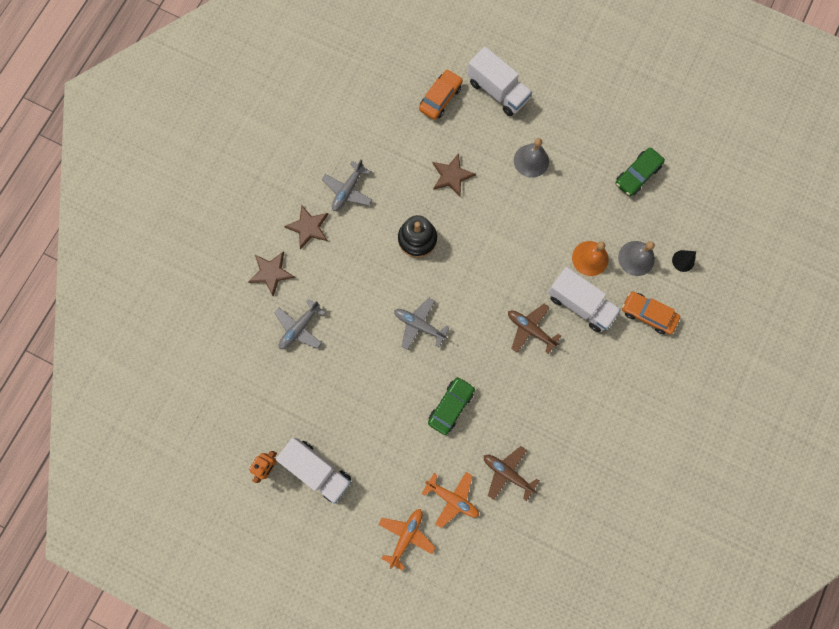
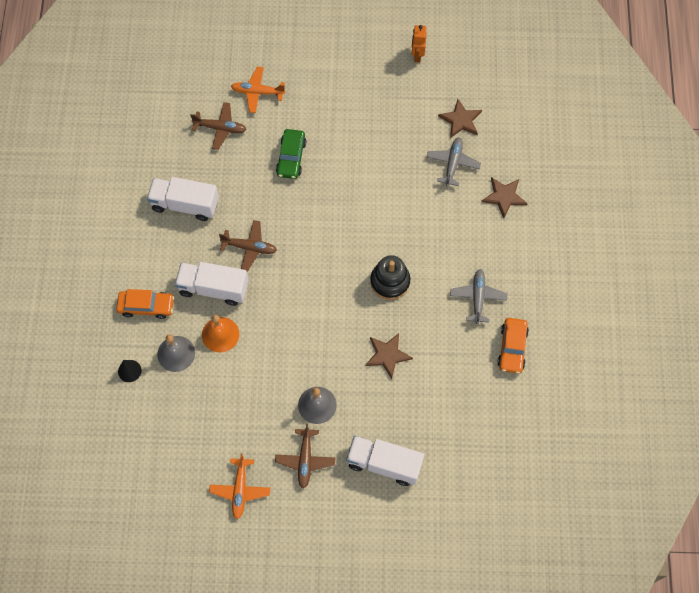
camera: 155 degrees right, 10 degrees down
white truck [276,438,351,504] -> white truck moved to [147,177,219,221]
brown star [284,204,328,250] -> brown star moved to [438,99,482,138]
orange plane [379,509,435,571] -> orange plane moved to [209,454,270,519]
grey plane [394,298,450,350] -> none
orange car [419,69,463,120] -> orange car moved to [497,318,529,374]
green car [615,148,665,196] -> none
none -> brown plane [275,424,335,489]

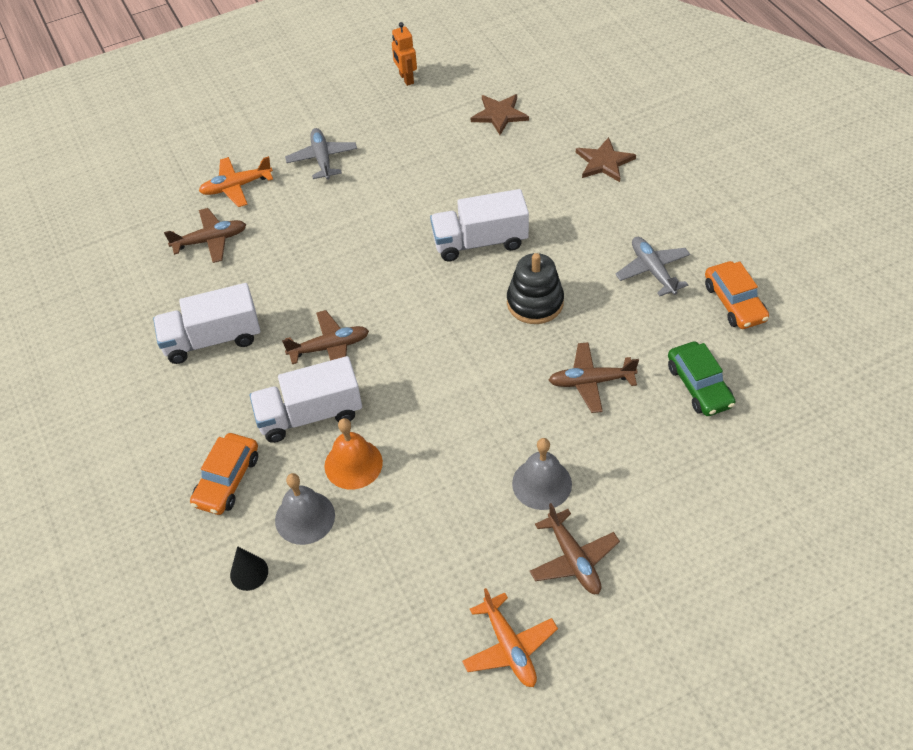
camera: 25 degrees left, 15 degrees down
orange car [116,289,174,319] -> orange car turned 135 degrees clockwise [190,433,258,515]
green car [276,129,306,179] -> green car moved to [668,341,736,416]
white truck [346,436,424,486] -> white truck moved to [430,189,529,261]
brown star [365,333,413,379] -> brown plane [549,342,639,413]
grey plane [427,137,481,187] -> grey plane moved to [285,128,357,180]

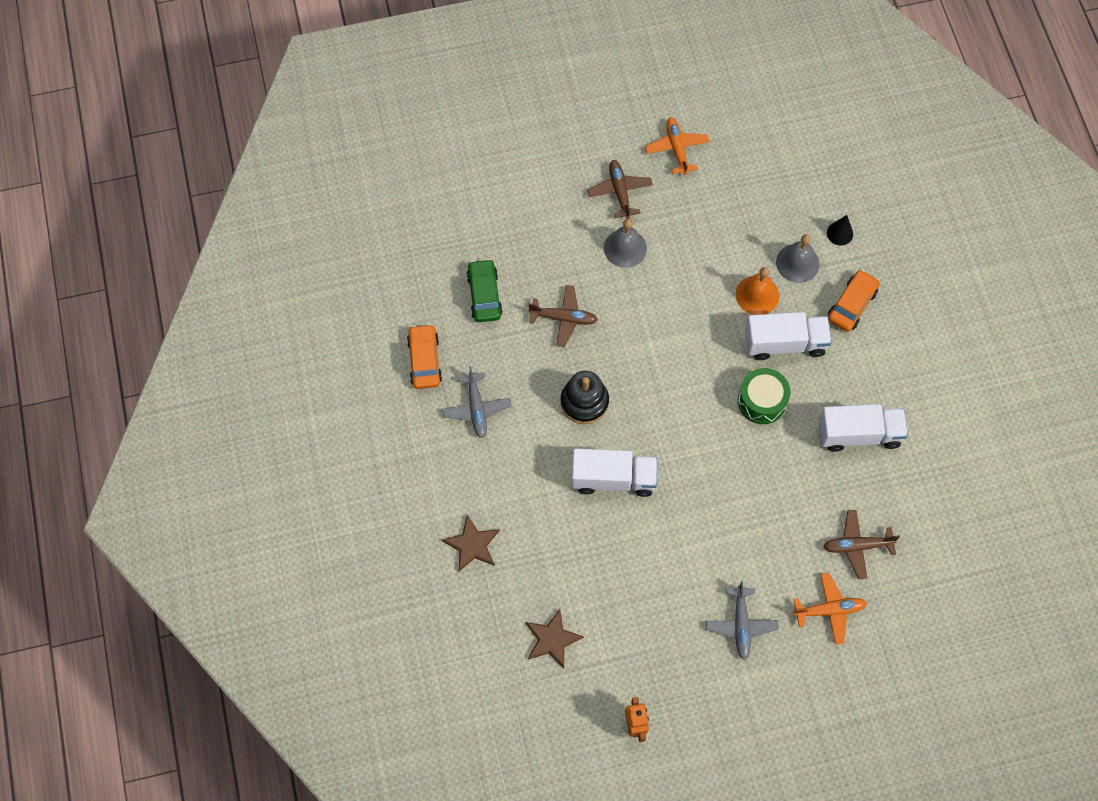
camera: 170 degrees left, 15 degrees up
brown plane [282,310,369,364] -> green drum [738,368,791,424]

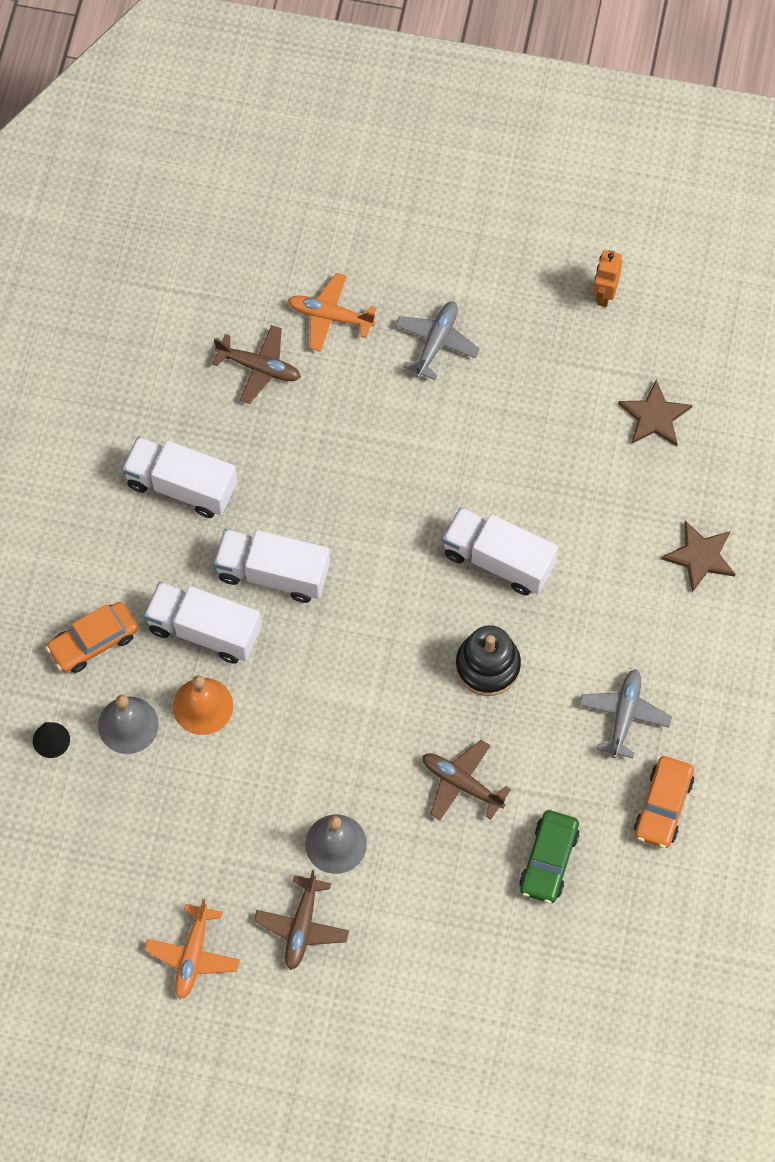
camera: 155 degrees left, 0 degrees up
green drum [738,368,791,424] -> white truck [214,529,330,603]

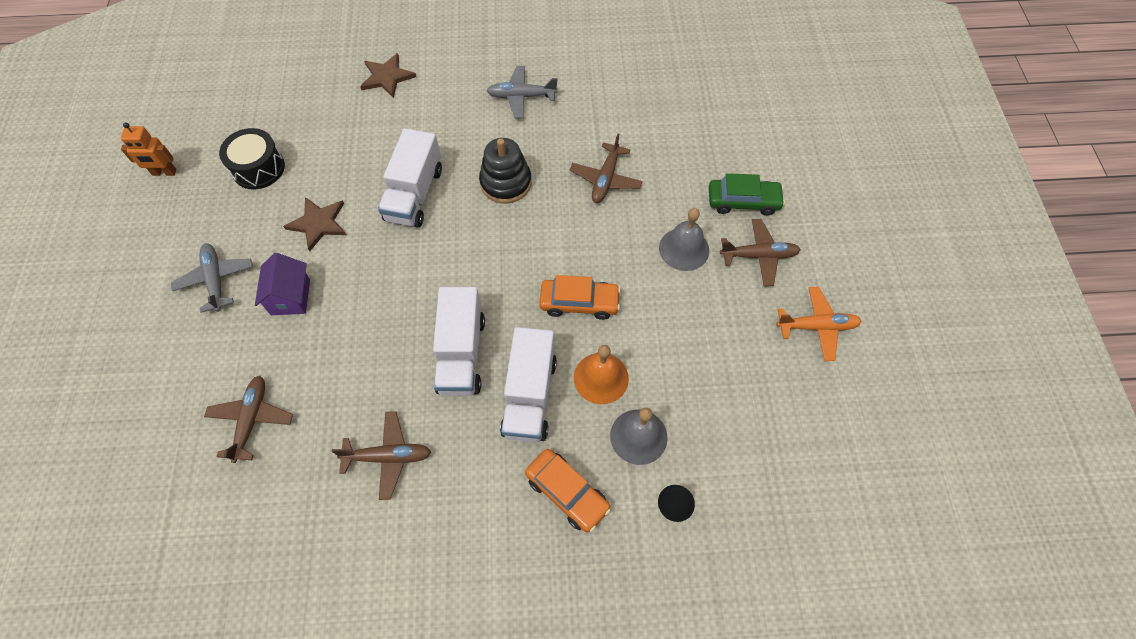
camera: 105 degrees left, 5 degrees down
white truck [122,437,237,518] -> brown plane [332,411,431,500]
orange plane [288,273,377,352] -> none
grey plane [395,301,480,380] -> grey plane turned 60 degrees clockwise [171,243,253,313]
green car [519,810,580,904] -> green car moved to [709,173,785,216]
brown star [618,379,692,446] -> brown star moved to [283,197,346,251]
orange car [634,756,694,848] -> orange car moved to [539,275,621,320]
none -> black drum [219,128,285,189]
none -> purple house [255,253,310,315]

